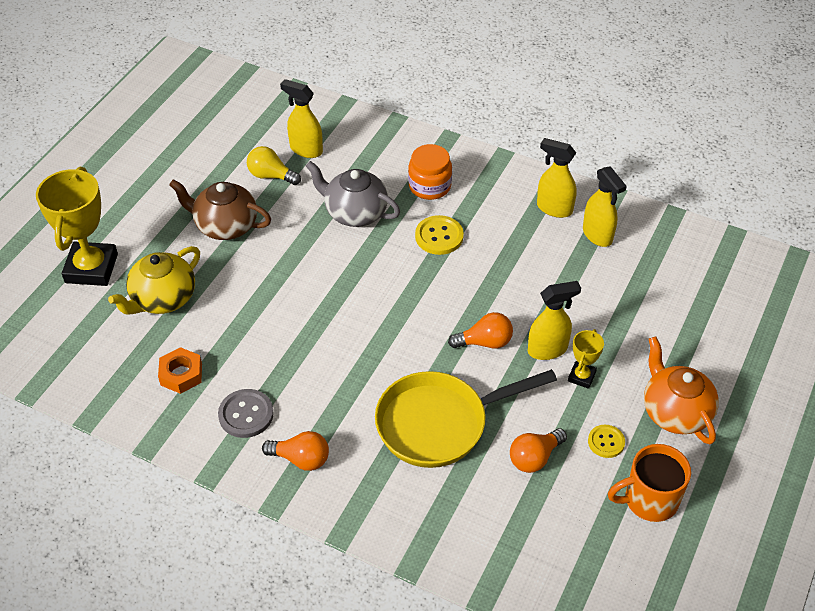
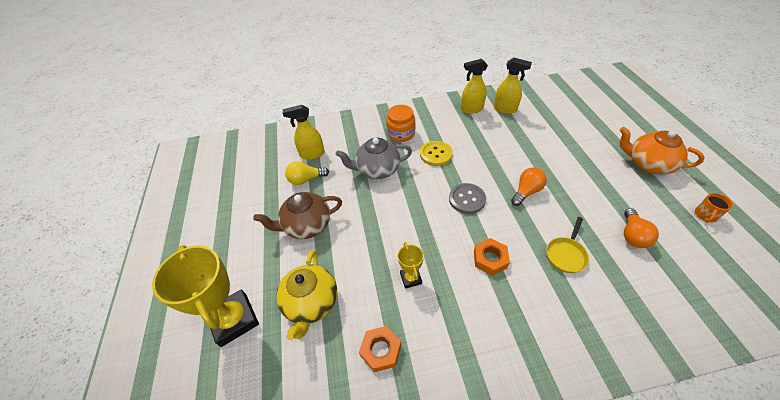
camera: 35 degrees left, 0 degrees up
grey button [218,389,274,438] -> grey button moved to [449,183,486,214]
orange light bulb [262,431,329,471] -> none
yellow pan [375,369,557,468] -> yellow pan [546,217,589,273], size x0.48
yellow spray bottle [528,281,581,360] -> none
yellow trophy [568,329,604,389] -> yellow trophy moved to [398,242,424,289]
yellow button [588,425,625,458] -> none
orange mug [608,444,691,522] -> orange mug [695,193,733,223], size x0.55
none -> orange nut [474,238,510,276]

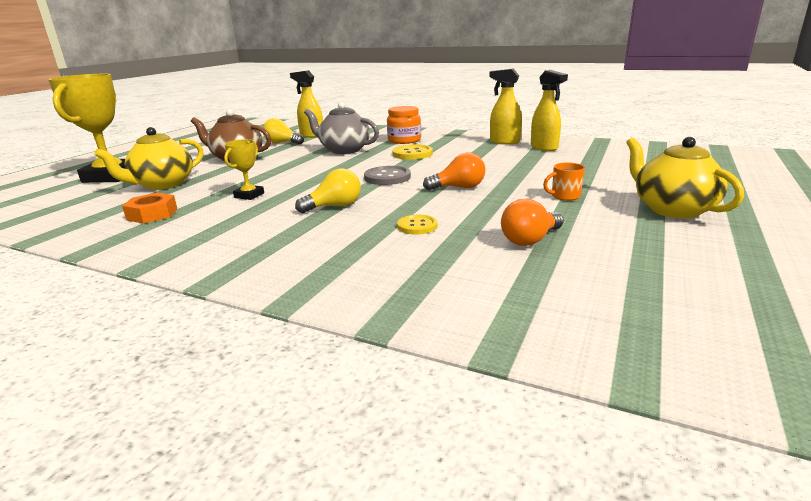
camera: 35 degrees right, 25 degrees down
orange nut [474,238,510,276] -> yellow light bulb [295,168,361,213]
yellow pan [546,217,589,273] -> yellow button [397,215,438,234]
orange teapot [620,127,705,174] -> yellow teapot [626,137,744,218]
orange mug [695,193,733,223] -> orange mug moved to [543,163,585,201]

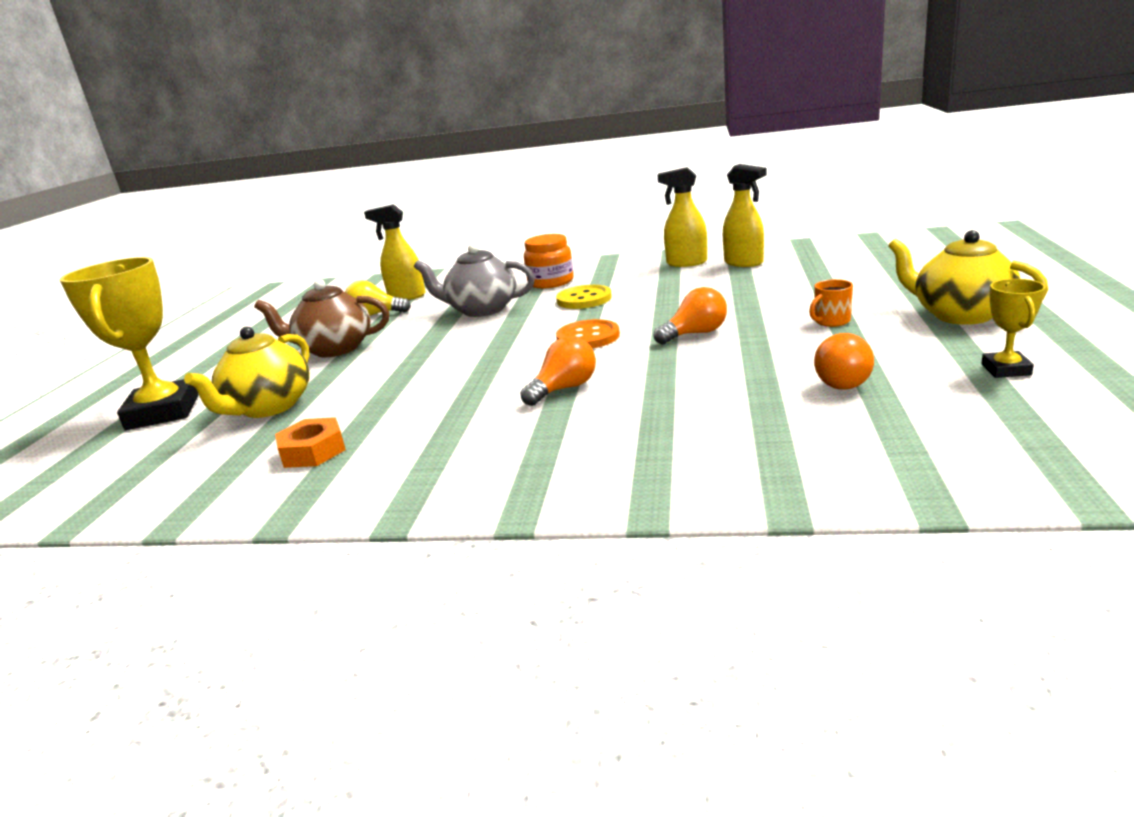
camera: 15 degrees left, 0 degrees up
yellow trophy [224,139,264,200] -> yellow trophy moved to [981,279,1046,378]
yellow light bulb [295,168,361,213] -> orange light bulb [521,336,596,406]
grey button [364,166,411,185] -> orange button [556,319,620,348]
yellow button [397,215,438,234] -> none

